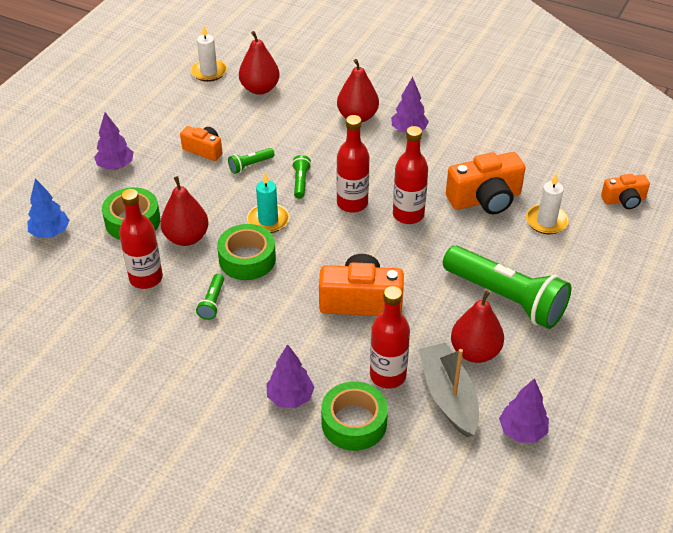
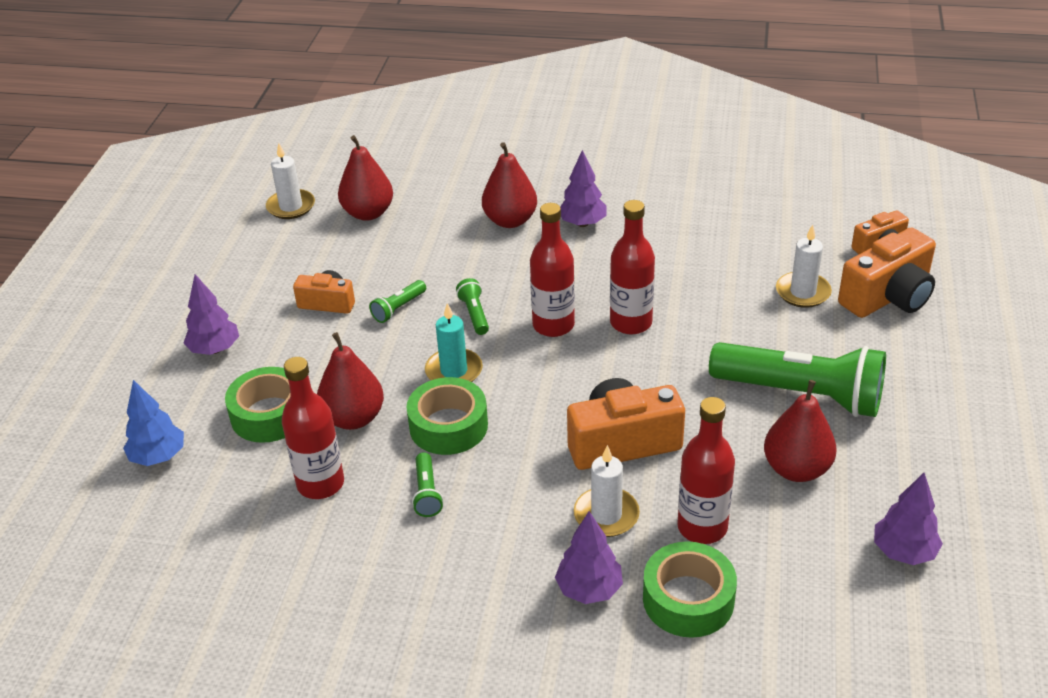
camera: 15 degrees left, 5 degrees down
grey boat [419,343,479,438] -> none
orange camera [446,152,526,214] -> orange camera moved to [838,227,936,318]
none -> white candle [574,445,640,537]

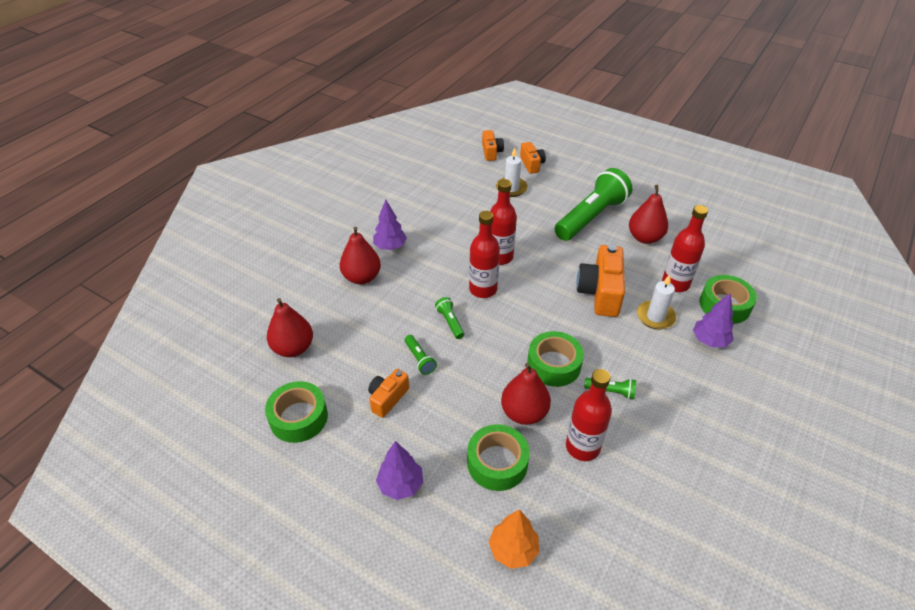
camera: 70 degrees left, 5 degrees up
blue tree [123,380,184,466] -> orange tree [489,509,539,569]
white candle [266,143,315,219] -> none
turquoise candle [425,303,483,382] -> none
green flashlight [456,278,489,335] -> green flashlight turned 60 degrees clockwise [435,297,464,339]
orange camera [838,227,936,318] -> orange camera [520,142,546,174], size x0.58
purple tree [874,473,943,565] -> none
none -> green tape [265,381,328,443]

